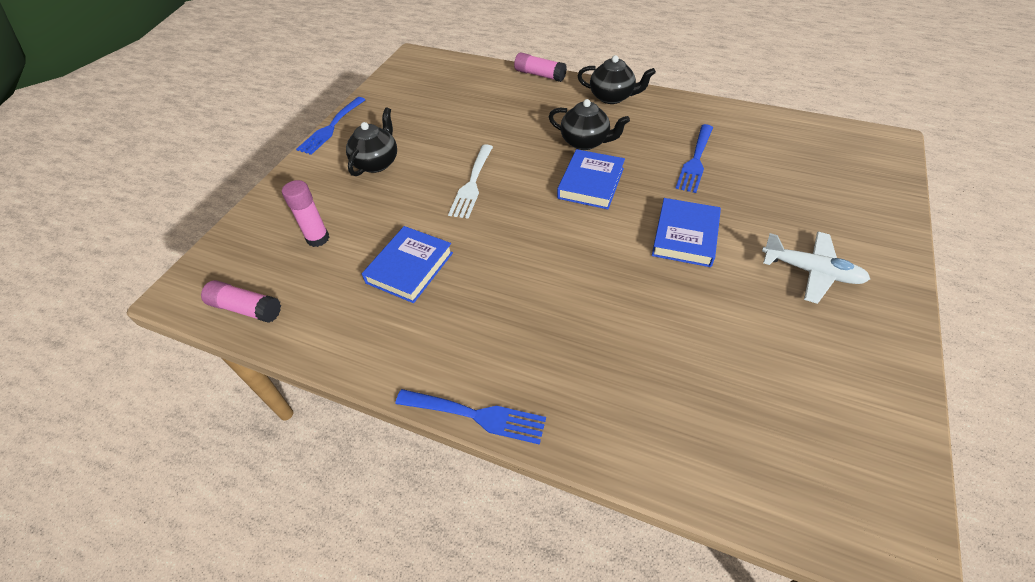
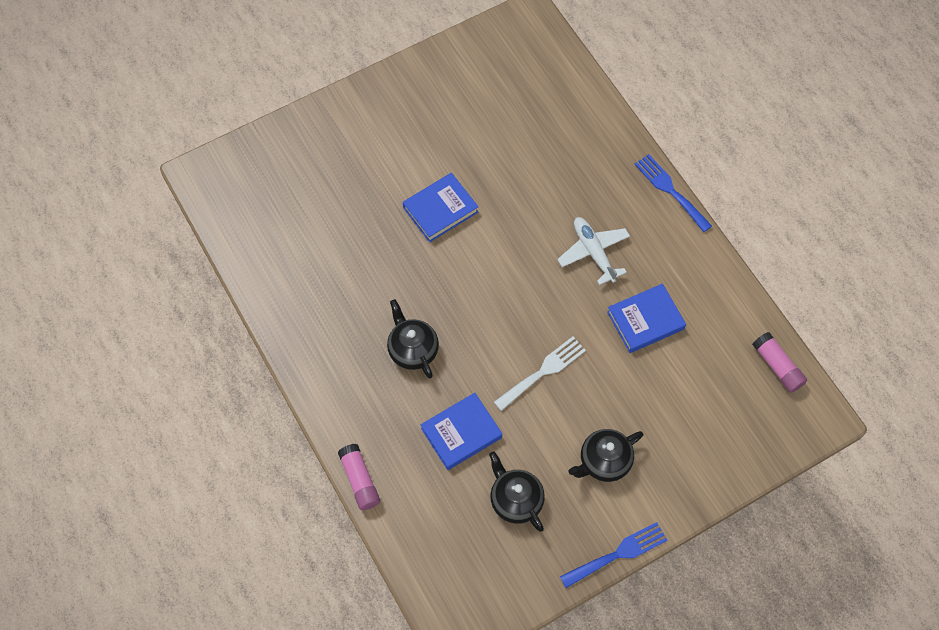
camera: 145 degrees left, 15 degrees up
pink glue stick [282,180,329,247] -> none
blue book [557,149,625,209] -> blue book moved to [421,393,502,470]
black teapot [578,55,656,104] -> black teapot moved to [489,451,545,532]
blue fork [675,124,713,193] -> none
white plane [762,232,870,304] -> white plane moved to [557,217,630,285]

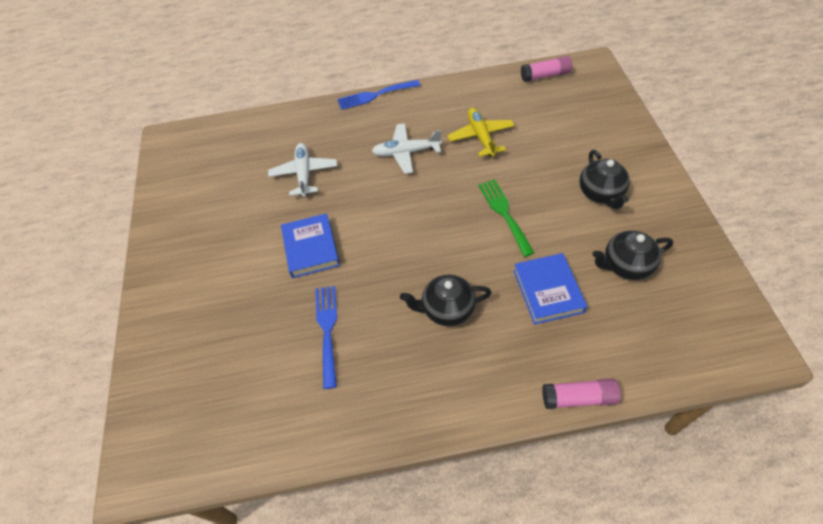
camera: 65 degrees left, 10 degrees down
white fork [494,337,586,411] -> green fork [478,179,535,257]
blue fork [560,522,667,588] -> blue fork moved to [315,286,337,389]
blue book [607,284,686,353] -> yellow plane [447,108,515,157]
none -> white plane [268,143,337,197]

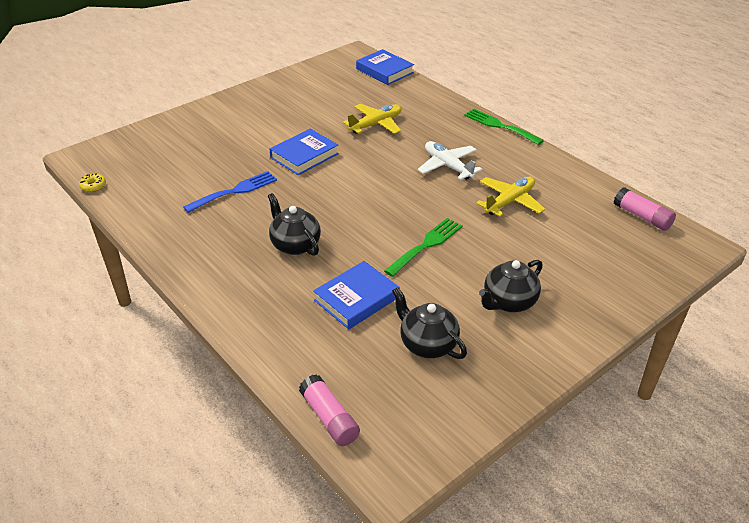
camera: 55 degrees right, 15 degrees down
white plane [268,143,337,197] -> yellow plane [343,104,402,134]
blue fork [338,80,420,110] -> green fork [464,109,544,145]
pink glue stick [542,378,621,409] -> pink glue stick moved to [299,374,360,446]
none -> yellow donut [79,174,106,192]
none -> blue book [356,49,414,85]

